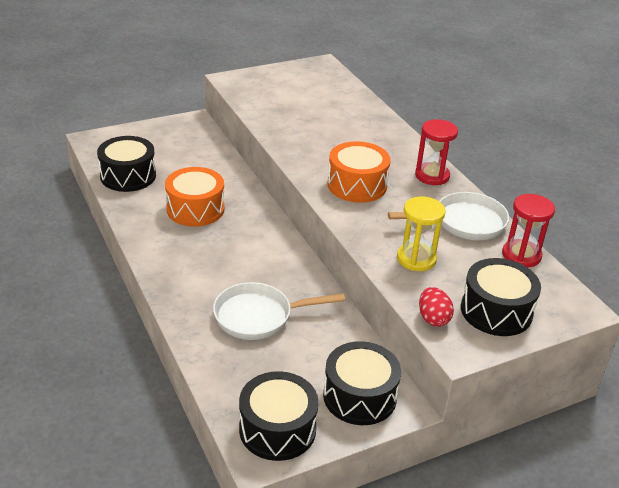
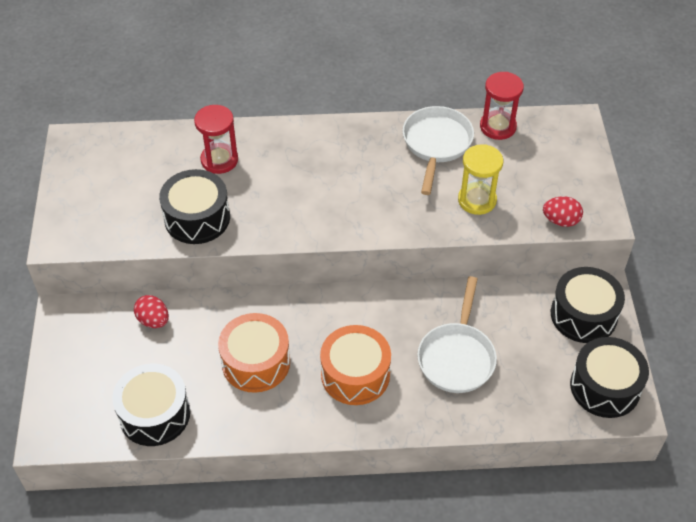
camera: 65 degrees left, 15 degrees up
orange drum [327,141,390,203] -> orange drum moved to [320,325,391,405]
red hourglass [415,119,458,185] -> red hourglass moved to [194,105,238,174]
black drum [461,258,541,336] -> black drum moved to [159,169,230,244]
none -> red egg [134,295,169,328]

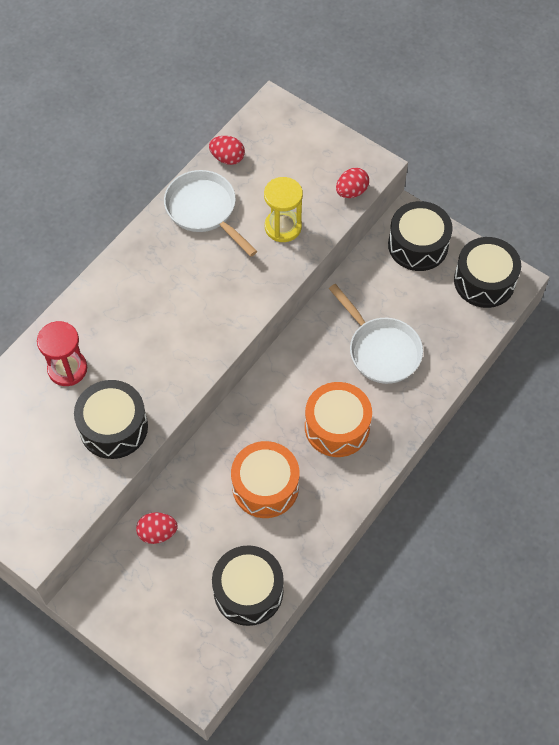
camera: 50 degrees left, 10 degrees up
red hourglass [480,72,524,140] -> red egg [209,136,245,165]

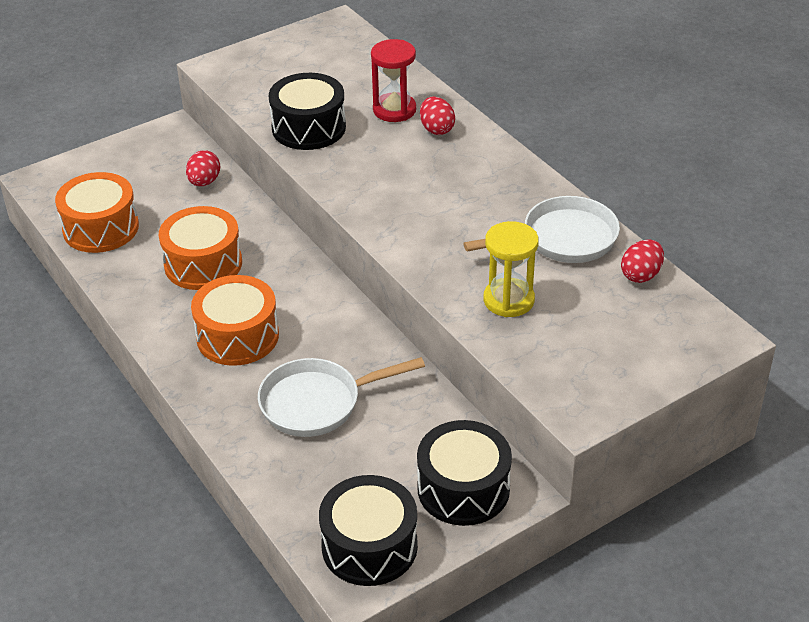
camera: 110 degrees right, 20 degrees down
black drum [212,545,284,626] -> orange drum [55,172,139,253]
red egg [336,168,369,198] -> red egg moved to [420,96,455,135]

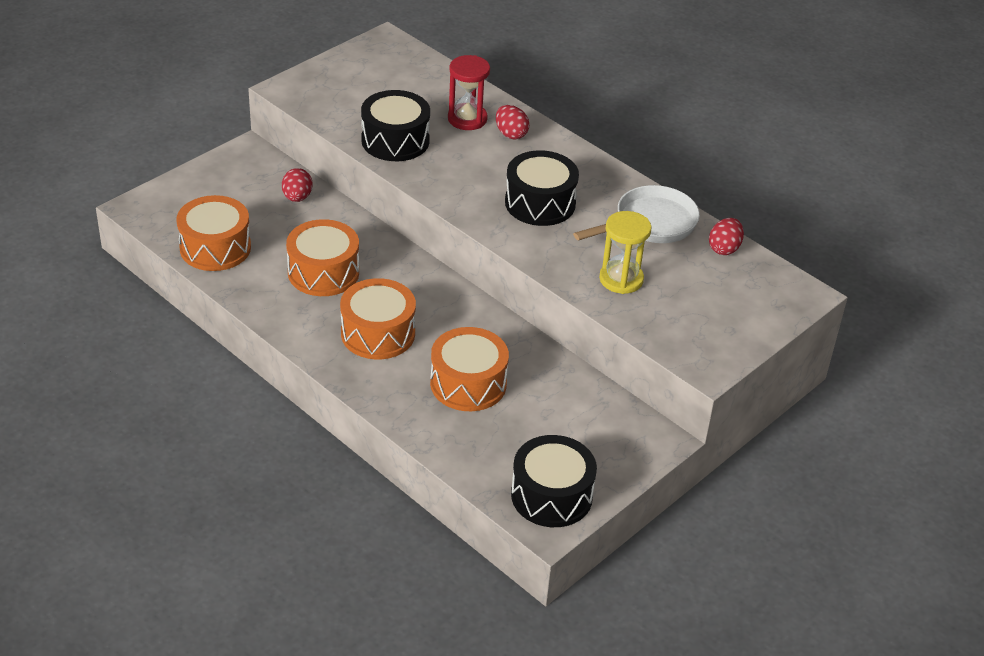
camera: 15 degrees left, 0 degrees up
white pan [258,357,425,437] -> orange drum [430,327,509,411]
black drum [417,420,512,526] -> black drum moved to [505,150,579,226]

